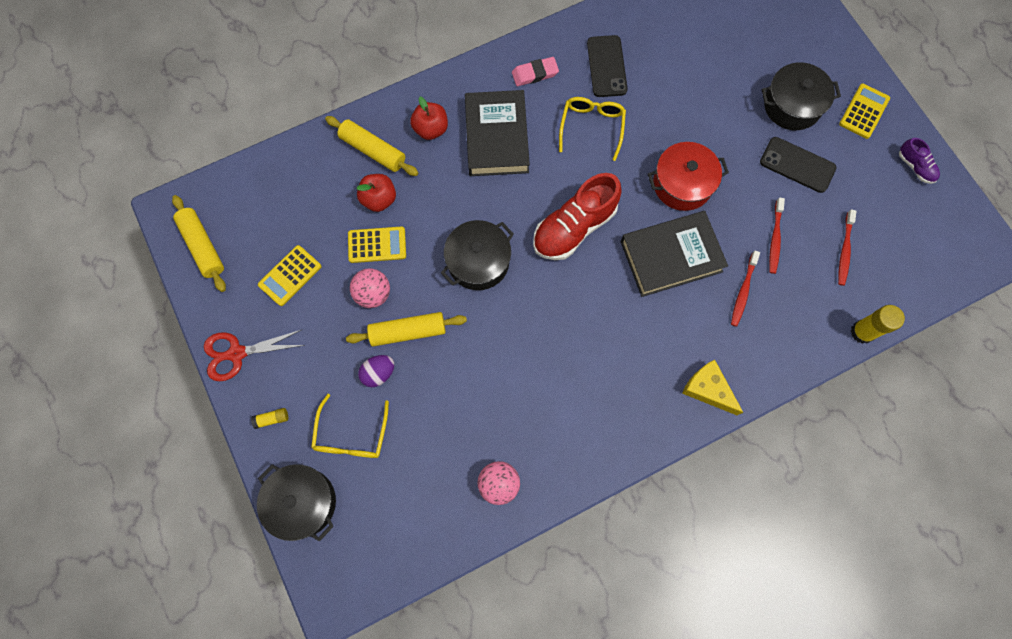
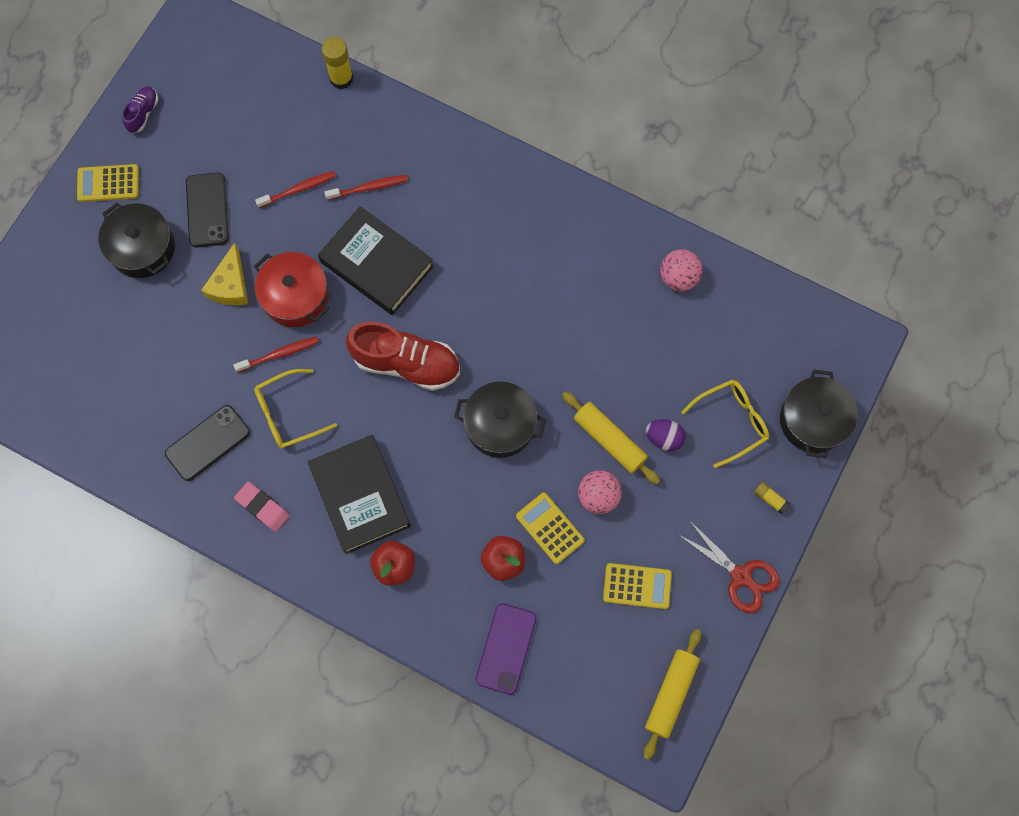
camera: 125 degrees left, 0 degrees up
yellow rolling pin [325,116,418,176] -> none
black book [465,90,530,176] -> black book turned 75 degrees counterclockwise [308,435,411,554]
yellow cheese [682,360,743,415] -> yellow cheese moved to [201,243,248,305]
red toothbrush [838,209,856,286] -> red toothbrush moved to [233,336,319,373]
none -> purple phone [475,603,537,695]

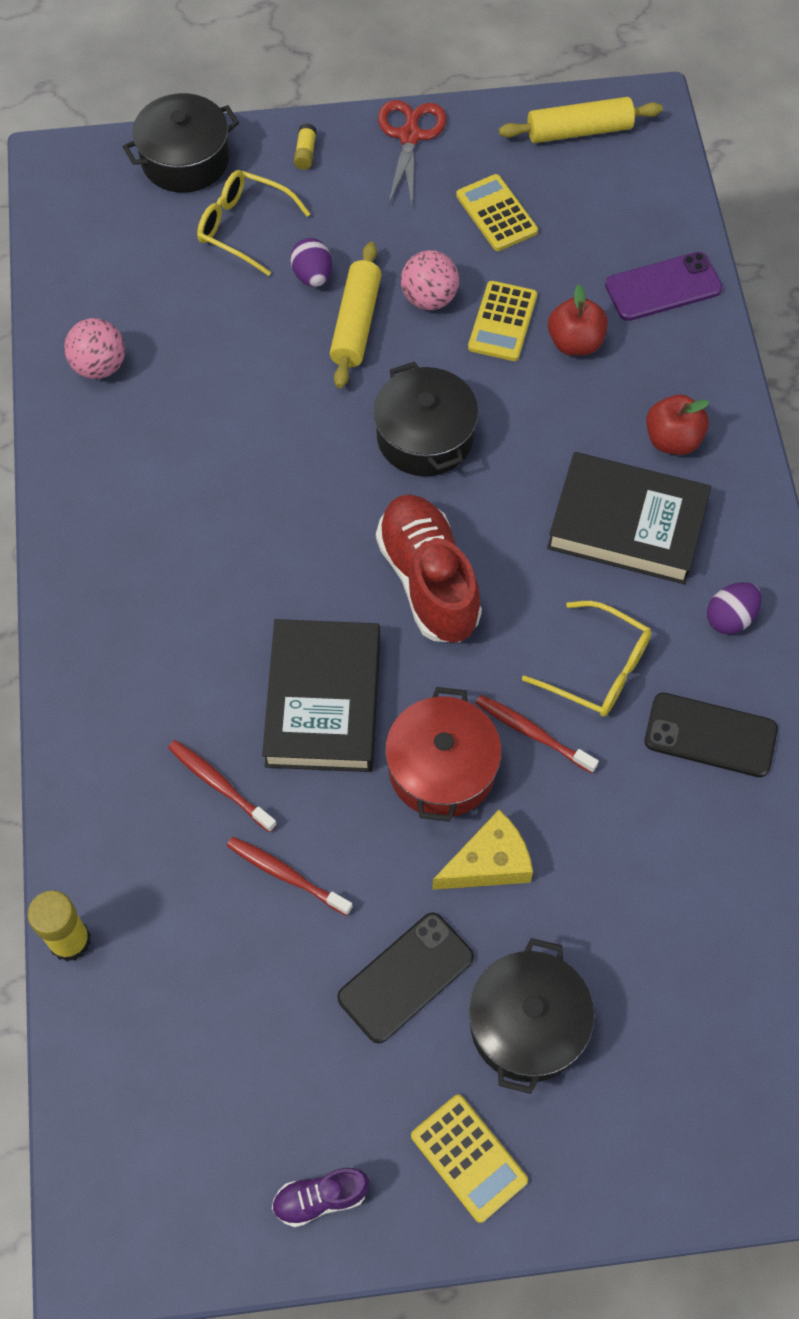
camera: 125 degrees left, 10 degrees down
pink eraser [234,482,290,532] -> purple egg [707,582,762,634]
black book [308,435,411,554] -> black book turned 75 degrees clockwise [547,452,711,584]

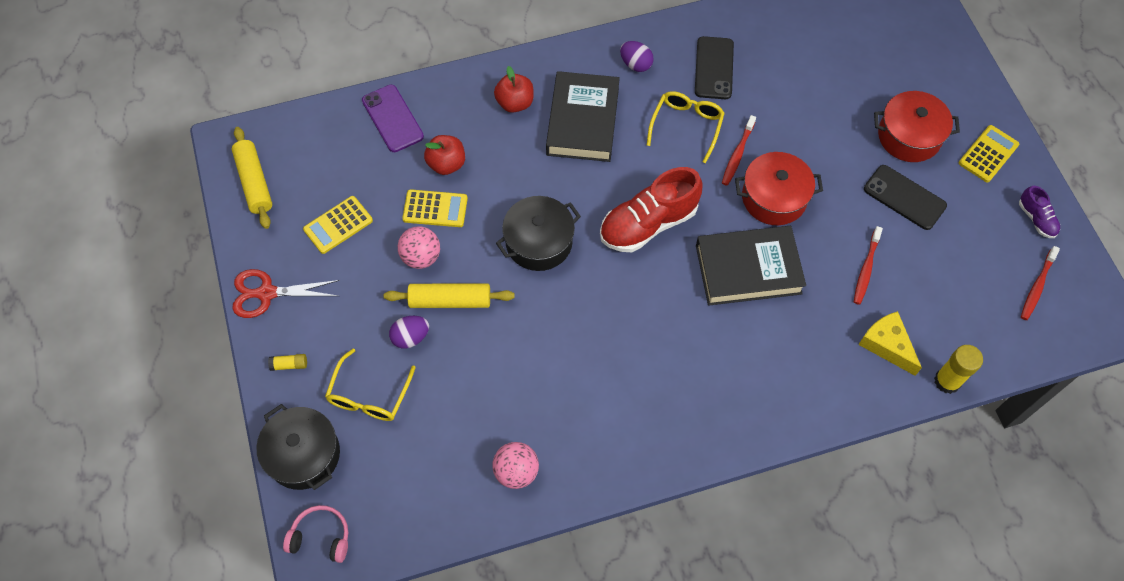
camera: 100 degrees left, 0 degrees up
red toothbrush [168,740,277,832] -> red toothbrush moved to [1021,246,1060,320]
yellow cheese [432,810,533,890] -> yellow cheese moved to [858,311,922,376]
black pot [469,938,595,1094] -> red pot [874,91,960,162]
none -> pink headphones [283,505,348,563]

